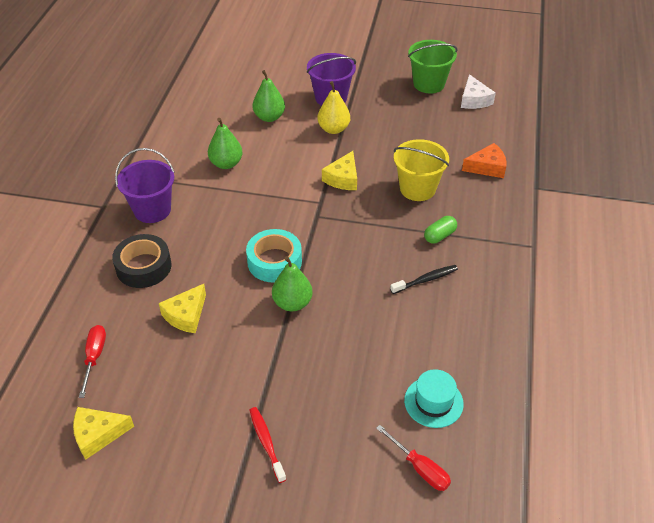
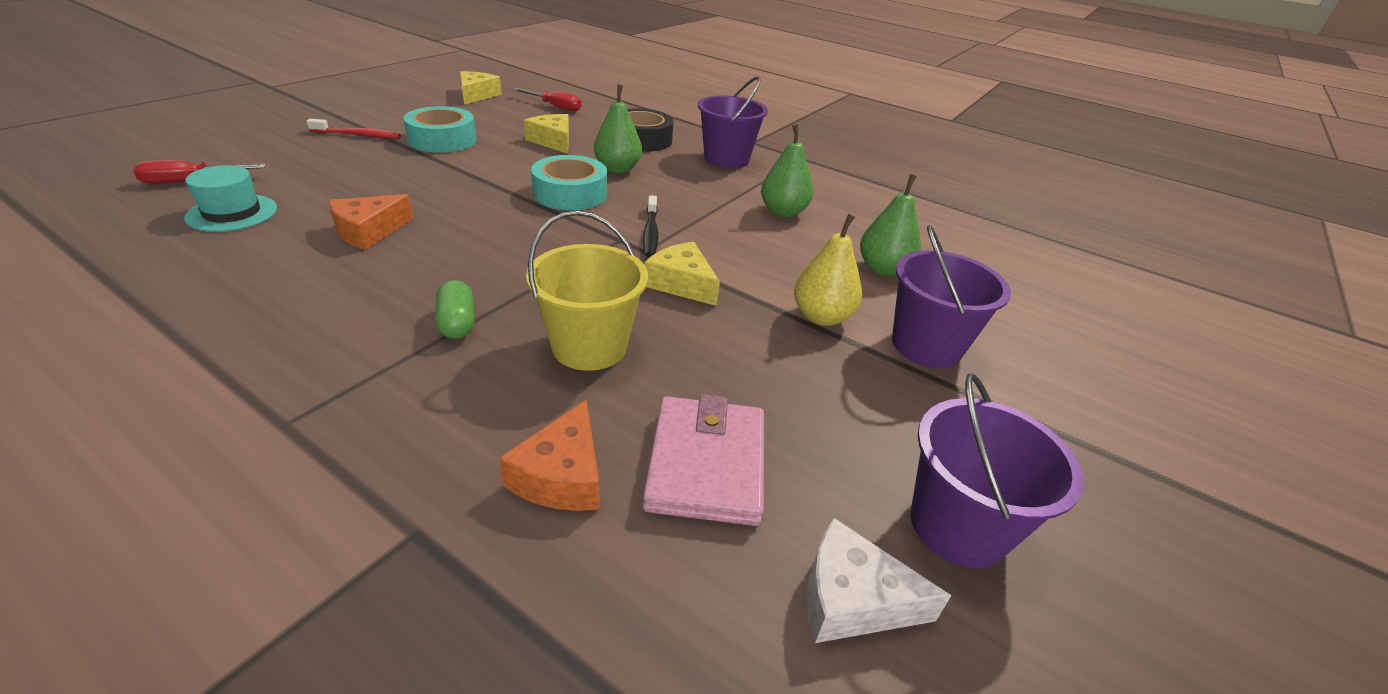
camera: 110 degrees right, 10 degrees down
green pear [272,256,313,311] -> green pear moved to [594,85,642,173]
black toothbrush [390,265,458,294] -> black toothbrush moved to [643,195,658,257]
green bucket [408,40,458,93] -> purple bucket [910,373,1084,568]
none -> orange cheese [329,194,413,250]
none -> turquoise tape [403,106,477,153]
none -> pink wallet [643,394,764,526]

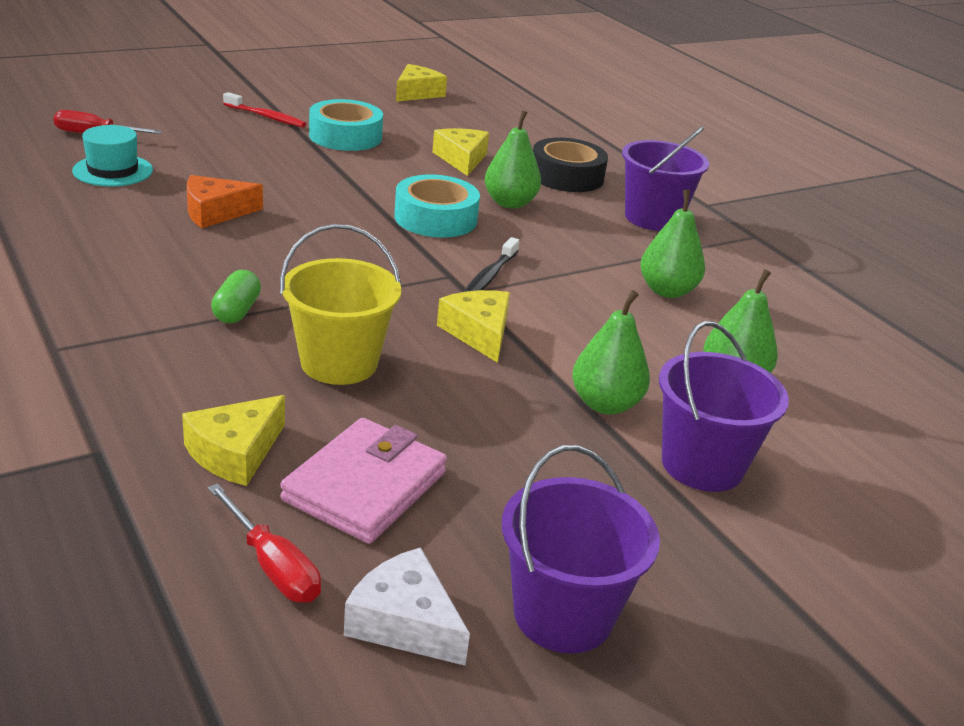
camera: 25 degrees right, 5 degrees down
orange cheese [499,400,600,511] -> yellow cheese [182,395,285,486]
red screwdriver [513,88,582,111] -> red screwdriver moved to [208,483,321,602]
yellow pear [794,213,862,326] -> green pear [572,290,650,415]

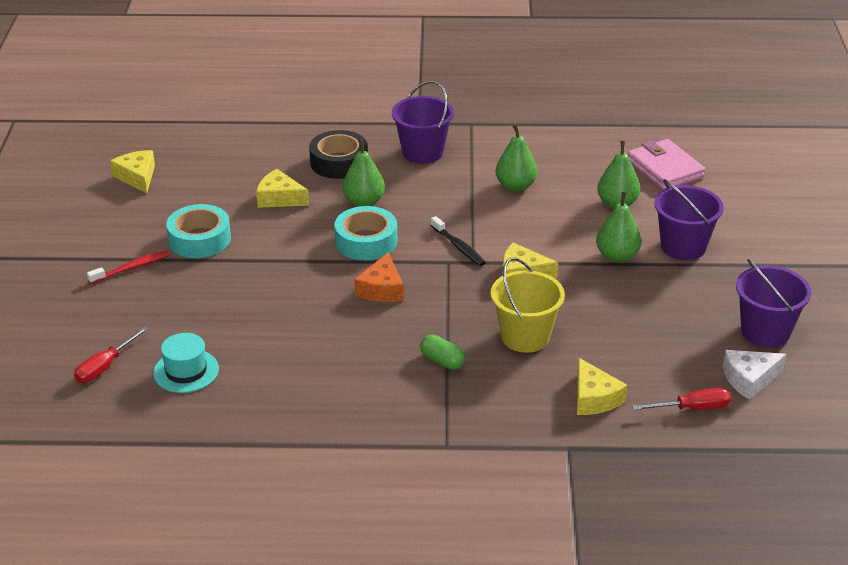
camera: 55 degrees left, 5 degrees up
orange cheese [187,175,263,228] -> orange cheese moved to [354,252,404,302]
pink wallet [280,418,447,543] -> pink wallet moved to [628,139,705,190]

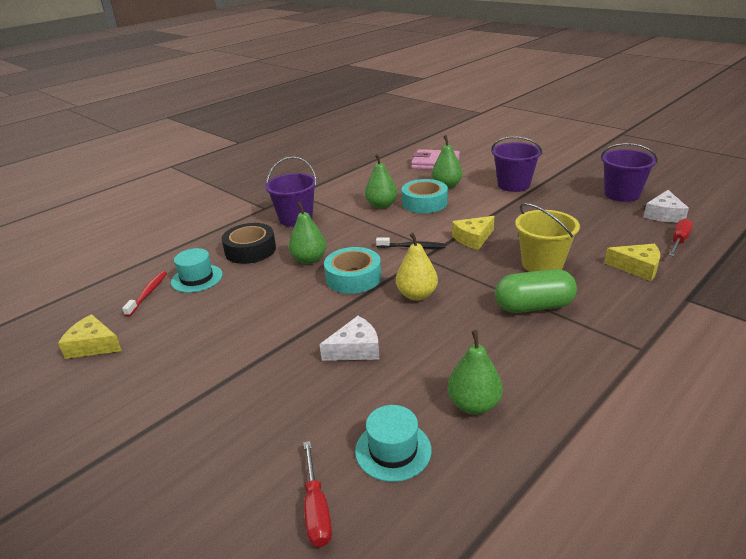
camera: 45 degrees left, 5 degrees down
red toothbrush [87,250,169,284] -> red toothbrush moved to [122,271,167,317]
turquoise tape [166,204,231,258] -> turquoise tape moved to [402,179,448,213]
yellow cheese [256,169,309,208] -> none
orange cheese [354,252,404,302] -> yellow pear [396,232,438,301]
green capsule [420,334,465,370] -> green capsule [495,269,577,313], size x1.78
green pear [596,191,641,262] -> green pear moved to [447,330,503,415]
none -> turquoise hat [171,248,223,293]
none -> white cheese [320,316,380,361]

